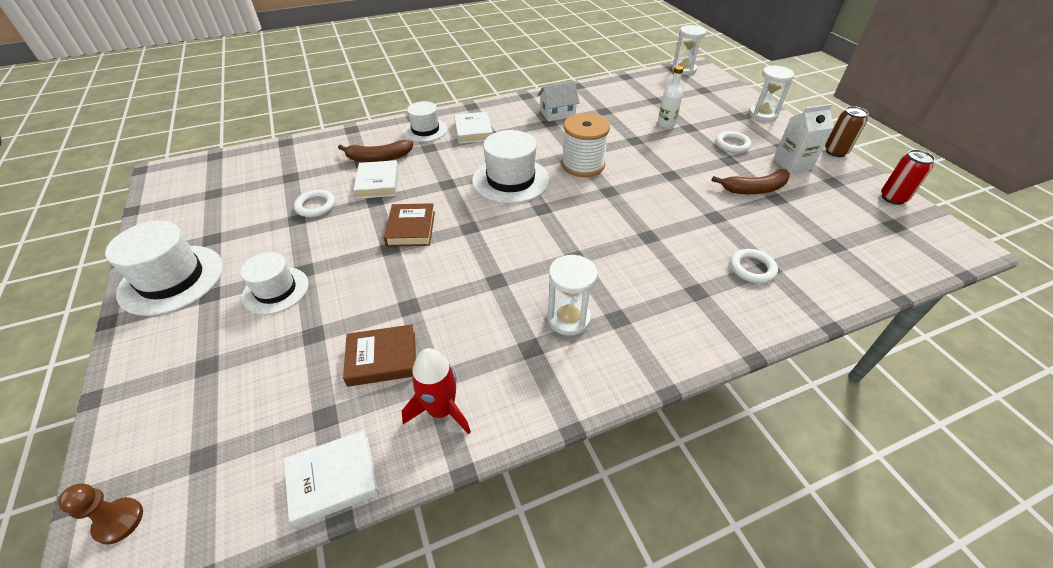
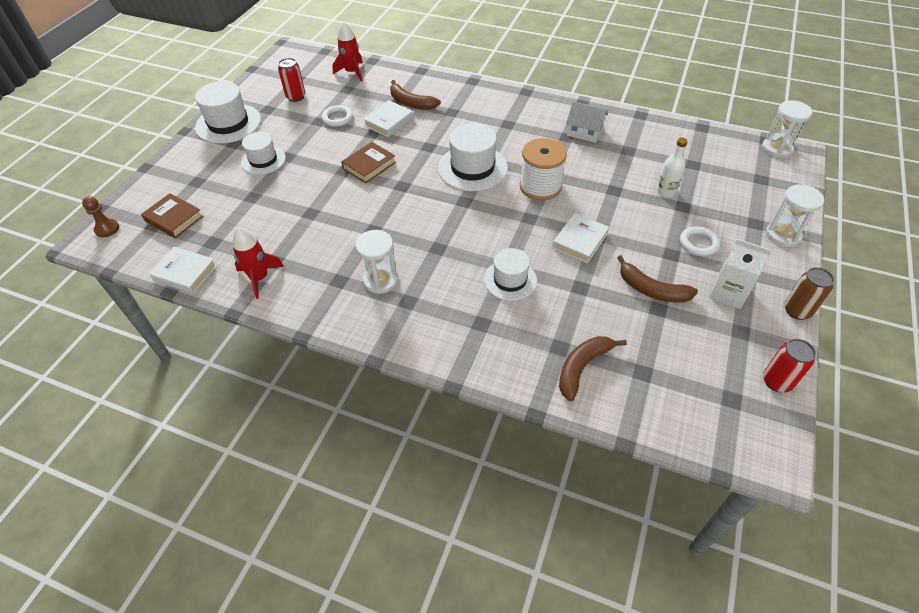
camera: 45 degrees right, 5 degrees up
brown book [343,325,416,387] -> brown book moved to [141,193,203,238]
white hat [403,101,448,142] -> white hat moved to [484,248,537,301]
white book [454,112,493,144] -> white book moved to [552,213,609,263]
white ring [730,249,778,283] -> none
none -> red can [278,58,305,102]
none -> red rocket [332,22,363,82]
none -> brown banana [559,336,627,401]

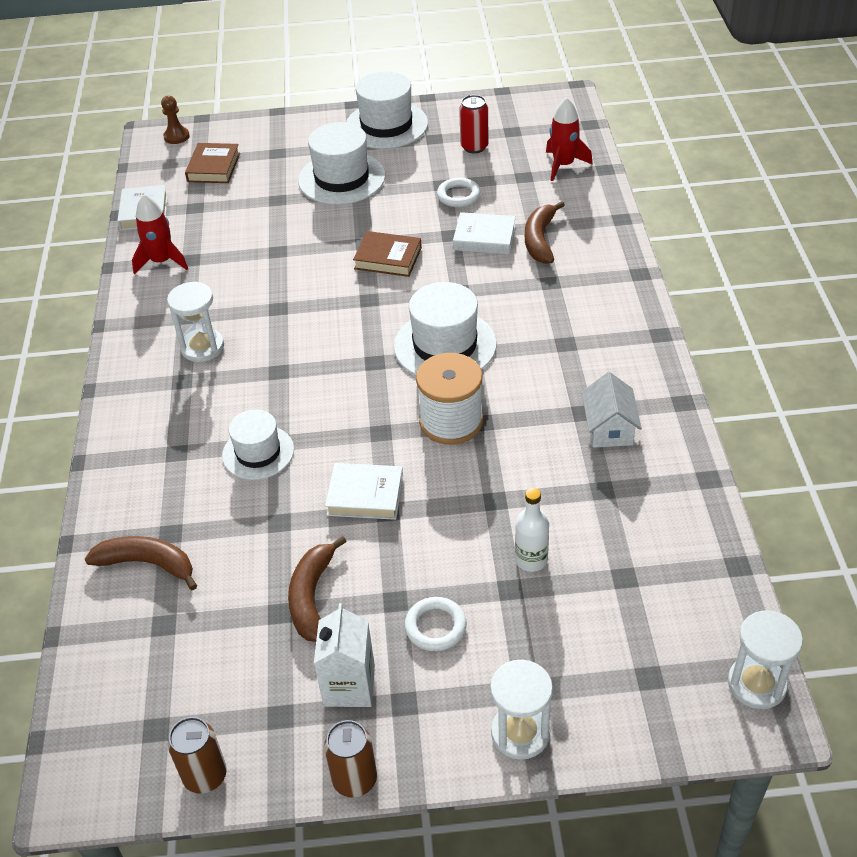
camera: 65 degrees right, 5 degrees down
white hat [241,132,286,175] -> white hat [298,122,386,205], size x1.54
red can [763,339,816,392] -> brown can [168,717,227,794]

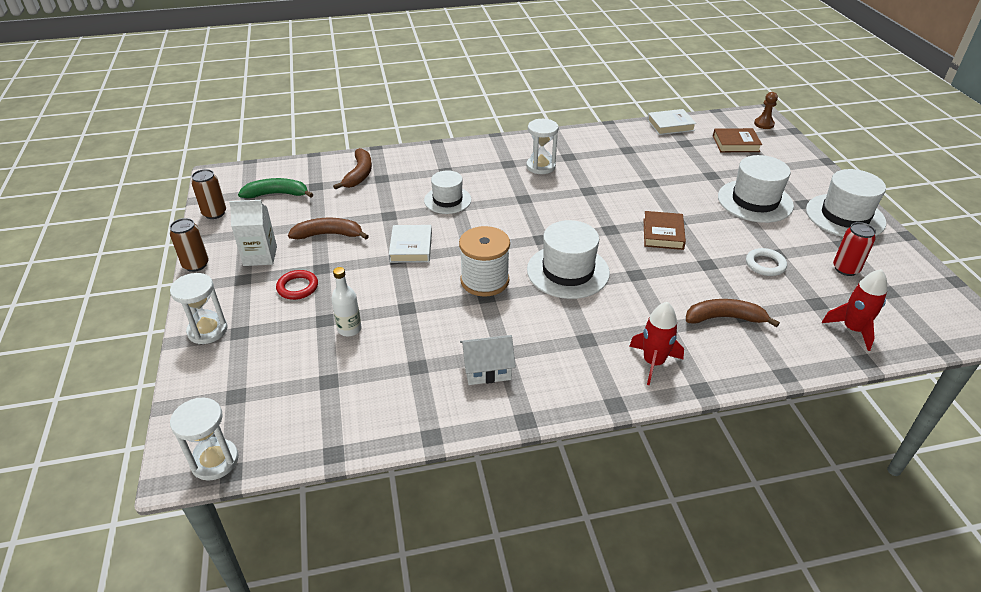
camera: 80 degrees right, 5 degrees down
red rocket [132,194,188,274] -> red rocket moved to [629,302,684,385]
white ring [405,597,467,651] -> red ring [276,270,318,300]
white book [453,212,516,254] -> none
none -> green banana [238,178,313,198]

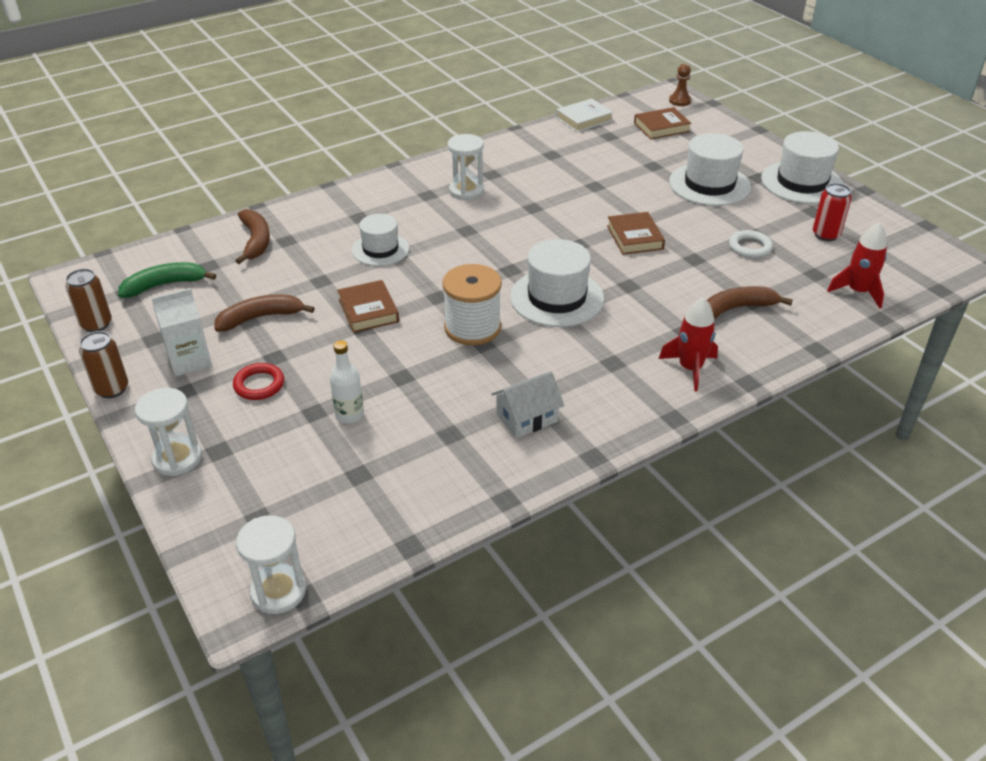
camera: 20 degrees left, 0 degrees up
white book [389,225,432,263] -> brown book [337,280,399,333]

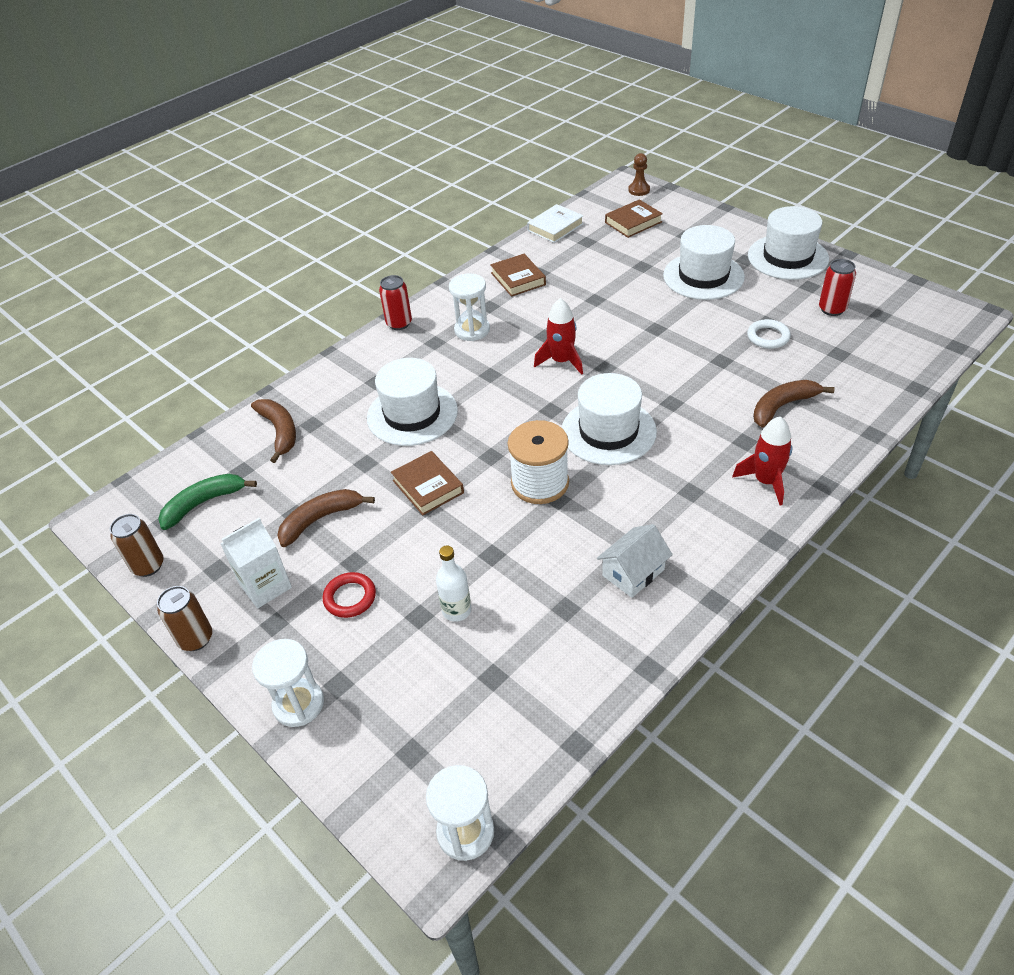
camera: 10 degrees left, 5 degrees up
white hat [352,214,409,266] -> white hat [367,358,458,446], size x1.54
brown book [607,212,665,255] -> brown book moved to [490,254,546,297]
red rocket [827,222,887,308] -> red rocket moved to [534,298,583,375]
none -> red can [379,275,412,330]

